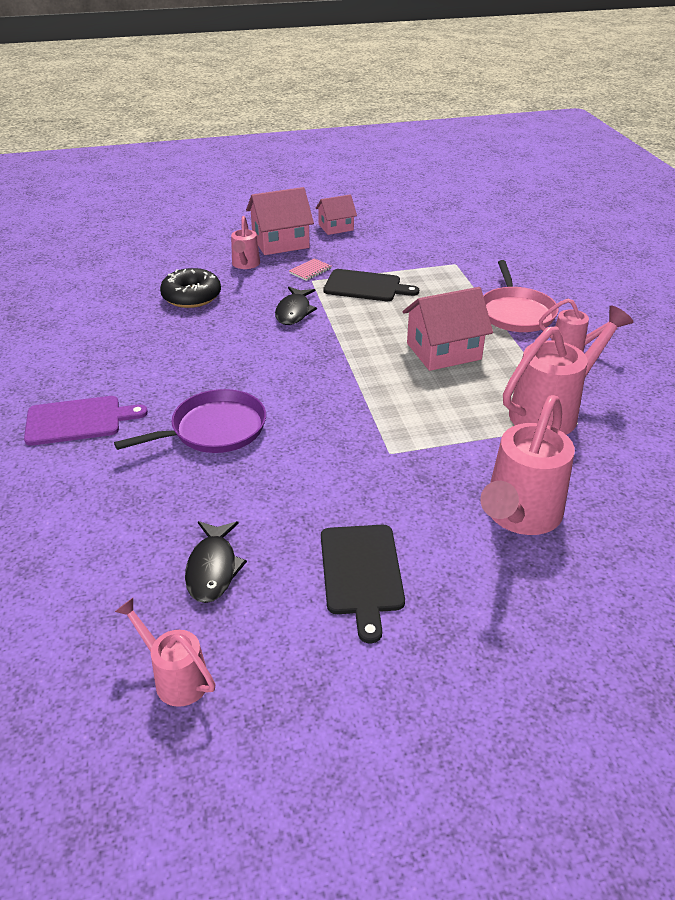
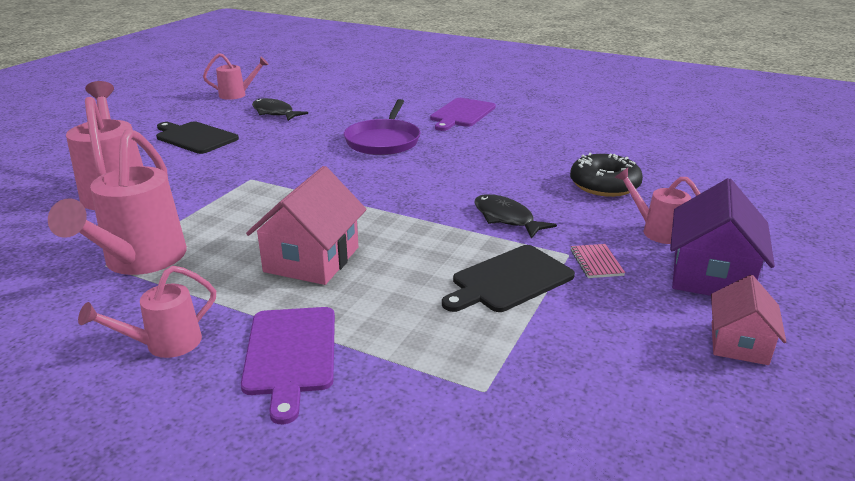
camera: 130 degrees right, 10 degrees down
pink house [246,187,314,255] -> purple house [670,178,775,296]
pink pan [483,260,558,332] -> purple cutting board [241,307,335,424]

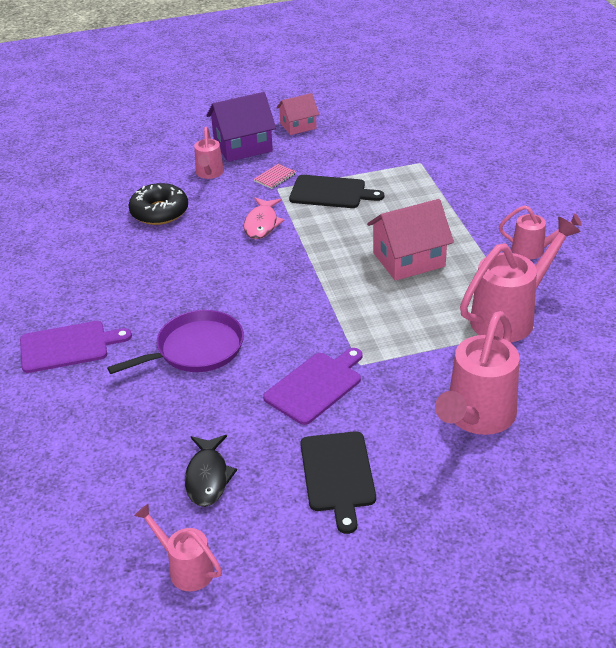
camera: 130 degrees left, 10 degrees up
purple cutting board [241,307,335,424] -> purple cutting board moved to [263,348,363,425]
black fish [474,194,557,238] -> pink fish [244,198,284,239]

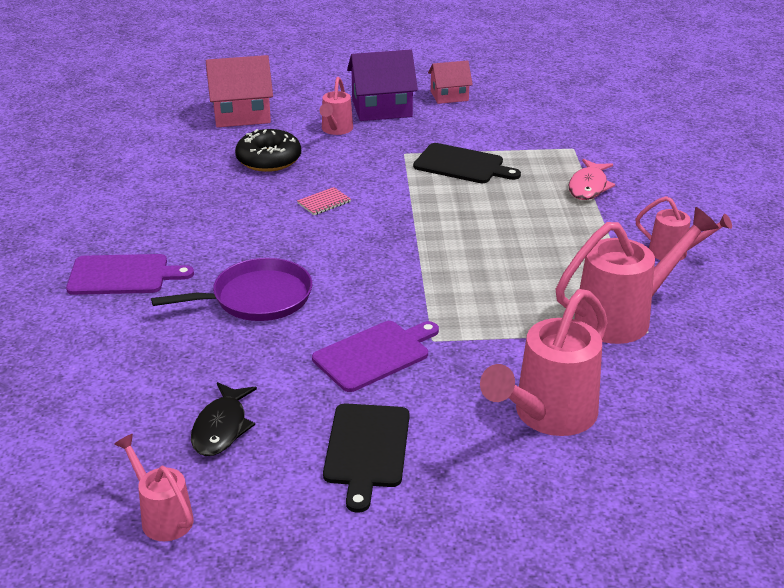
camera: 10 degrees right, 5 degrees down
pink fish [244,198,284,239] -> pink fish moved to [569,159,615,200]
pink notebook [254,164,296,189] -> pink notebook moved to [297,187,351,215]
pink house [367,199,454,281] -> pink house moved to [206,55,273,127]

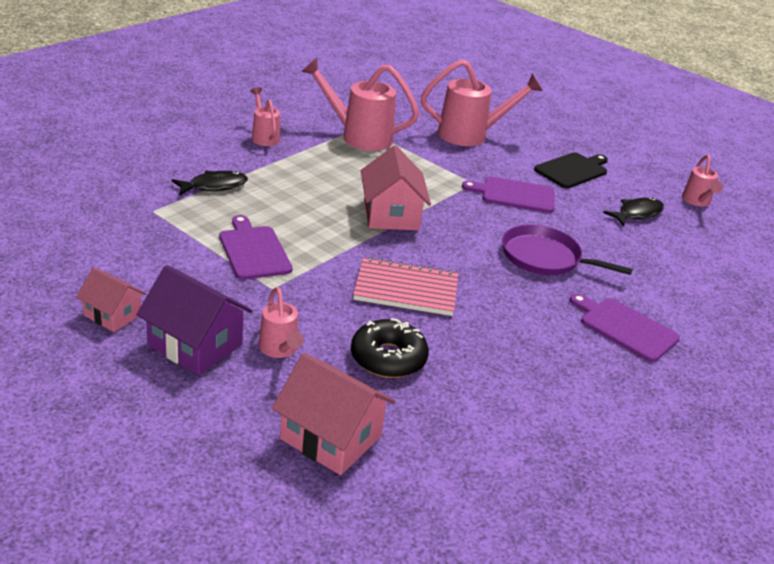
camera: 140 degrees left, 0 degrees up
pink notebook [297,187,351,215] -> pink notebook [353,257,458,316], size x2.19
pink watering can [320,77,353,135] -> pink watering can turned 105 degrees clockwise [259,287,304,358]
black cutting board [413,143,521,183] -> purple cutting board [219,215,293,280]
pink fish [569,159,615,200] -> black fish [172,171,248,195]
none -> pink house [361,145,431,230]

